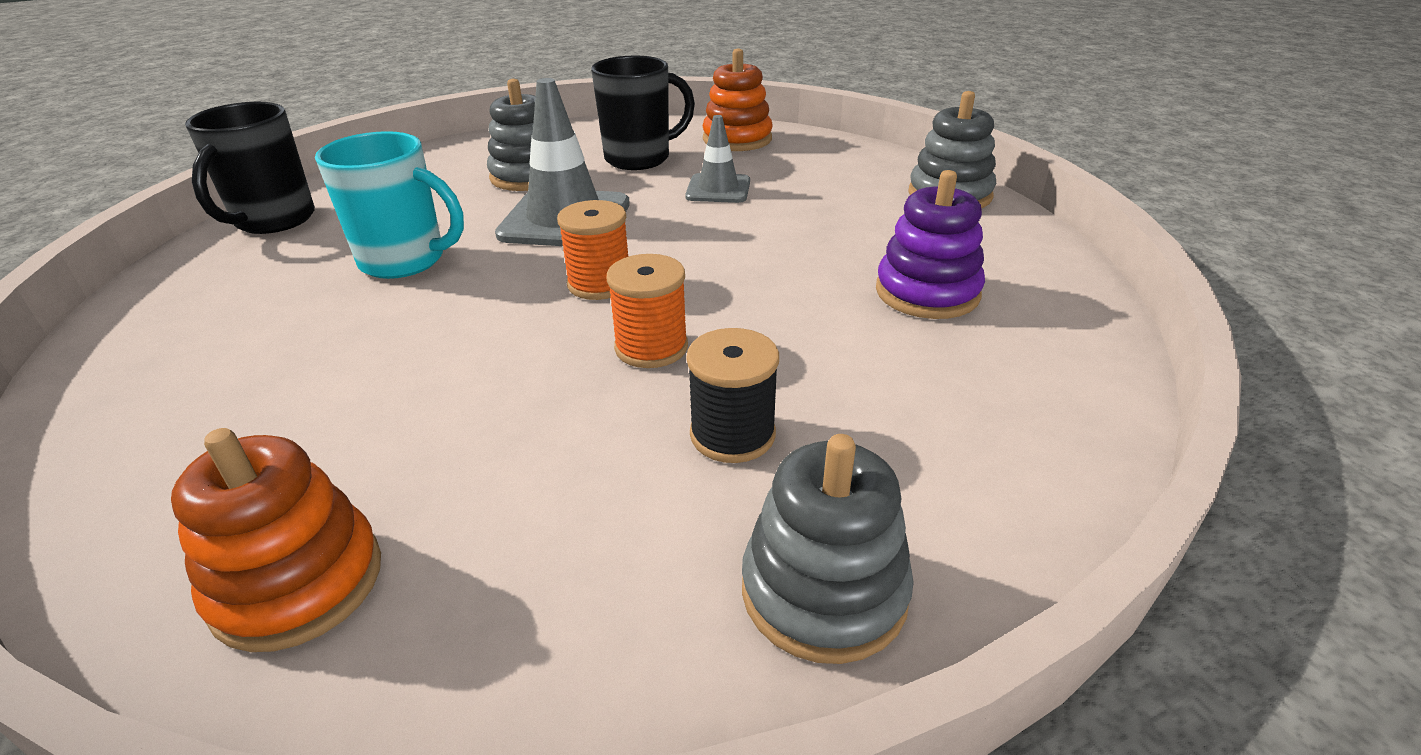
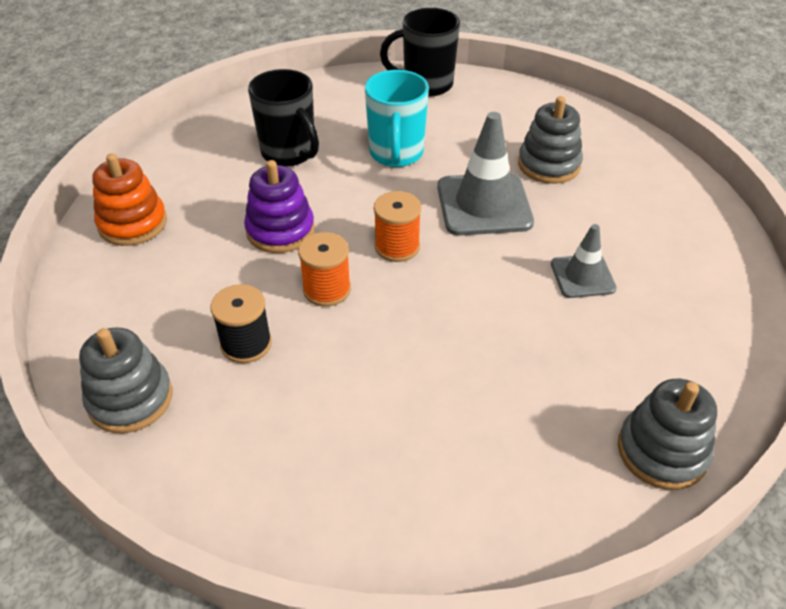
camera: 75 degrees right, 10 degrees up
black mug [591,56,695,170] -> black mug moved to [248,69,319,167]
orange stacking toy [703,49,772,151] -> none
purple stacking toy [876,170,985,319] -> purple stacking toy moved to [244,160,315,253]

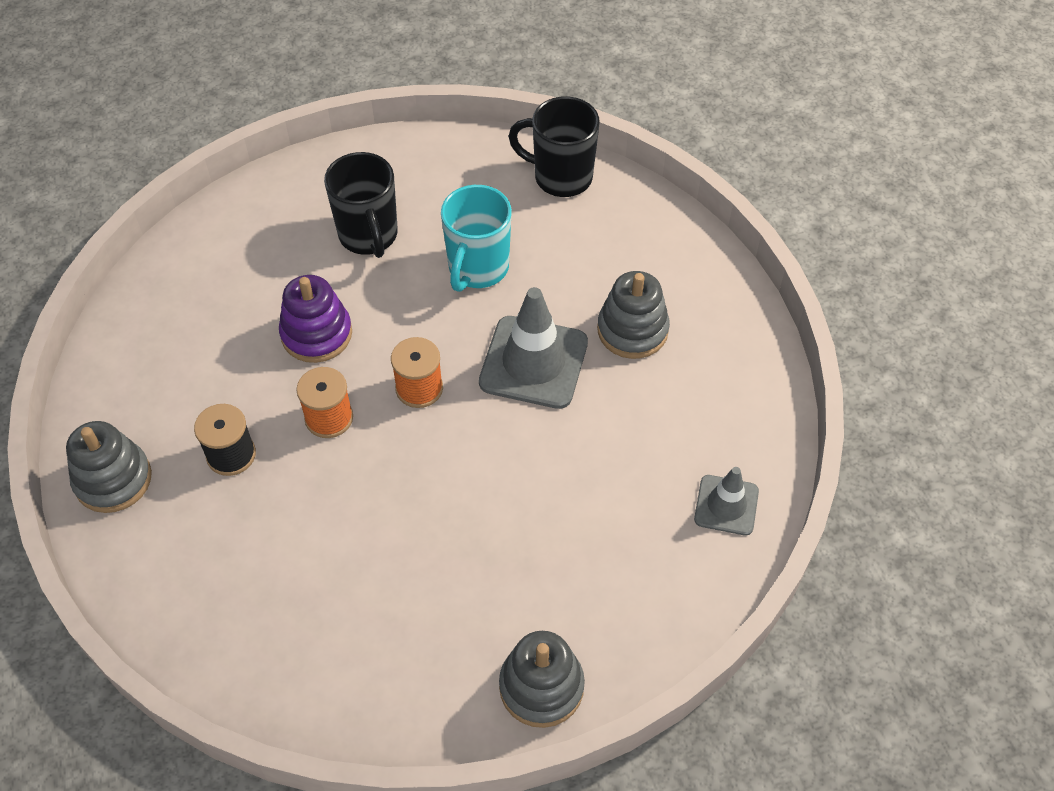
camera: 20 degrees right, 10 degrees up
orange stacking toy [92,153,167,246] -> none
grey traffic cone [551,224,617,298] -> grey traffic cone moved to [694,467,759,536]

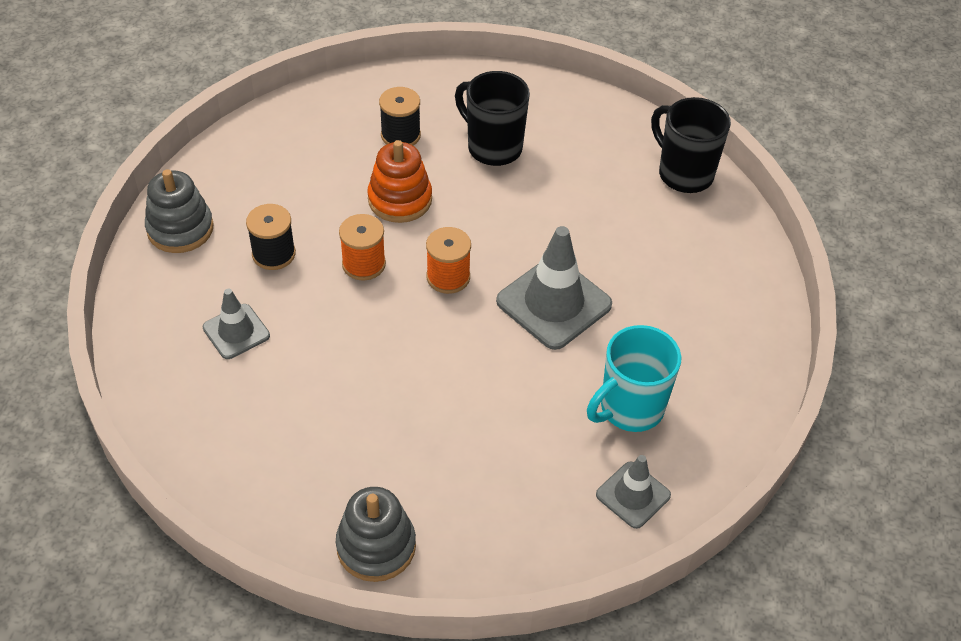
camera: 30 degrees right, 5 degrees down
purple stacking toy [279,275,352,363] -> orange stacking toy [367,140,432,223]
black mug [324,152,398,258] -> black mug turned 120 degrees clockwise [455,71,530,166]
turquoise mug [441,185,512,292] -> turquoise mug moved to [587,325,682,432]
grey stacking toy [597,271,670,359] -> none
none -> grey traffic cone [203,289,270,359]
none -> black spool [379,87,421,146]

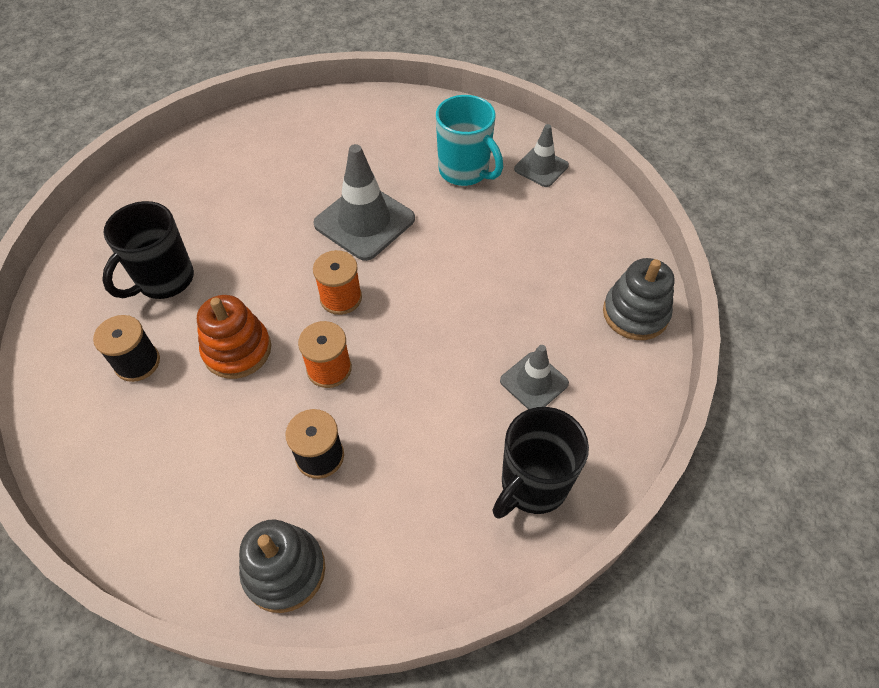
camera: 95 degrees left, 5 degrees up
grey traffic cone [203,289,270,359] -> grey traffic cone moved to [500,345,569,409]
black mug [651,97,731,193] -> black mug moved to [492,407,589,519]

